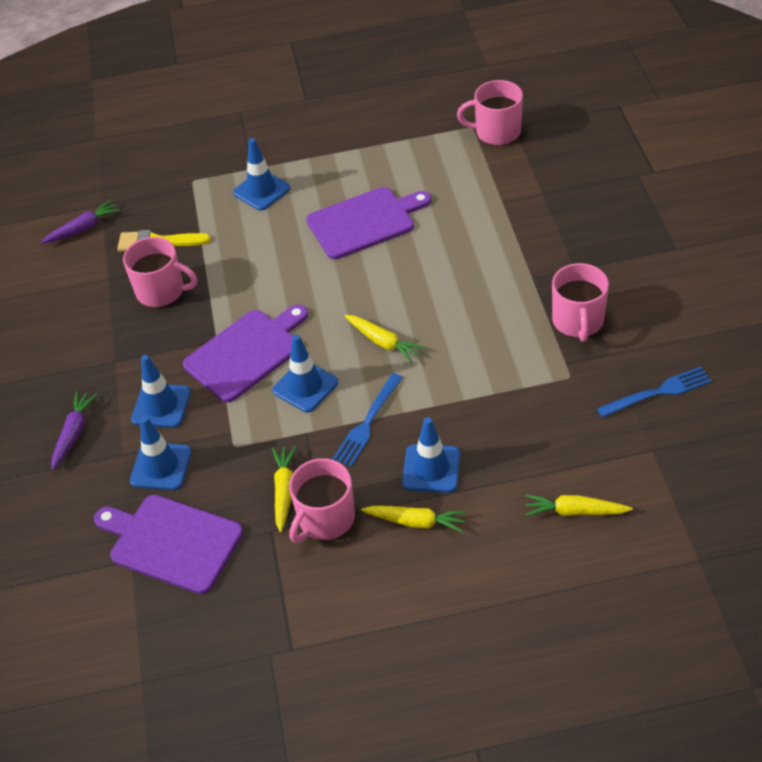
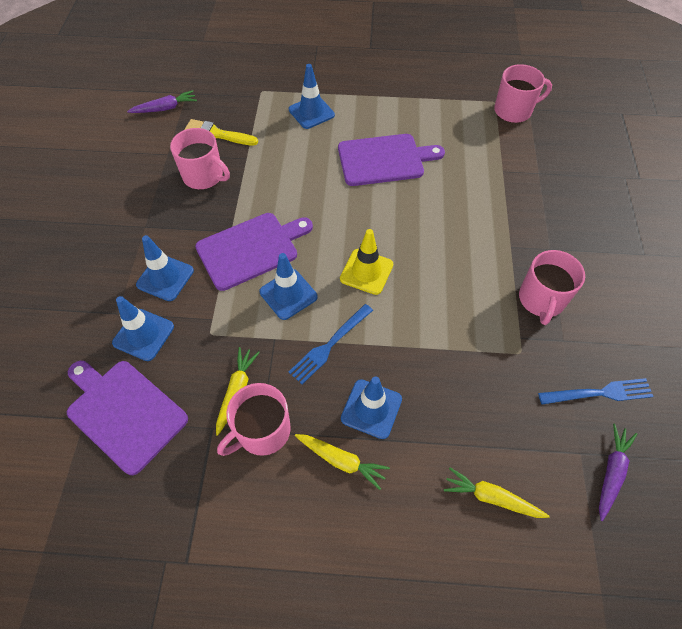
camera: 10 degrees right, 10 degrees up
purple carrot [51,391,98,470] -> purple carrot moved to [599,424,637,521]
yellow carrot [345,315,425,363] -> yellow traffic cone [340,229,393,295]
pink mug [457,80,523,145] -> pink mug turned 150 degrees clockwise [494,64,552,123]

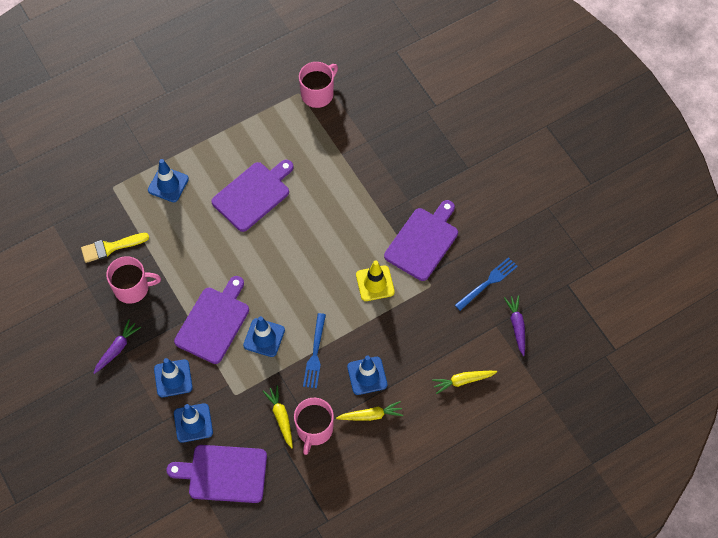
camera: 35 degrees left, 5 degrees up
purple carrot [127,90,197,113] -> purple carrot moved to [94,319,141,374]
yellow traffic cone [340,229,393,295] -> yellow traffic cone moved to [356,261,395,301]
pink mug [519,250,585,325] -> purple cutting board [384,200,458,281]

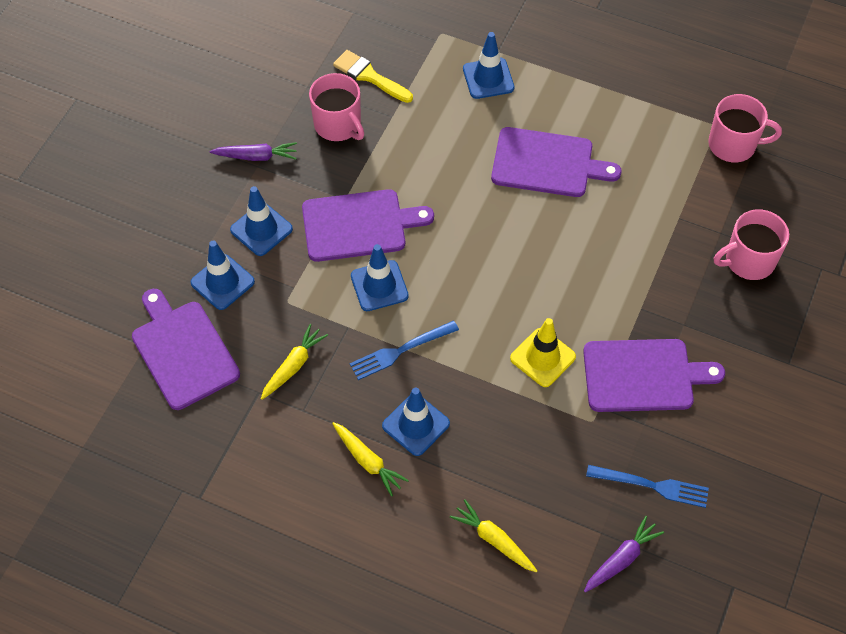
camera: 55 degrees right, 5 degrees down
pink mug [294,398,334,455] -> pink mug moved to [714,209,789,280]

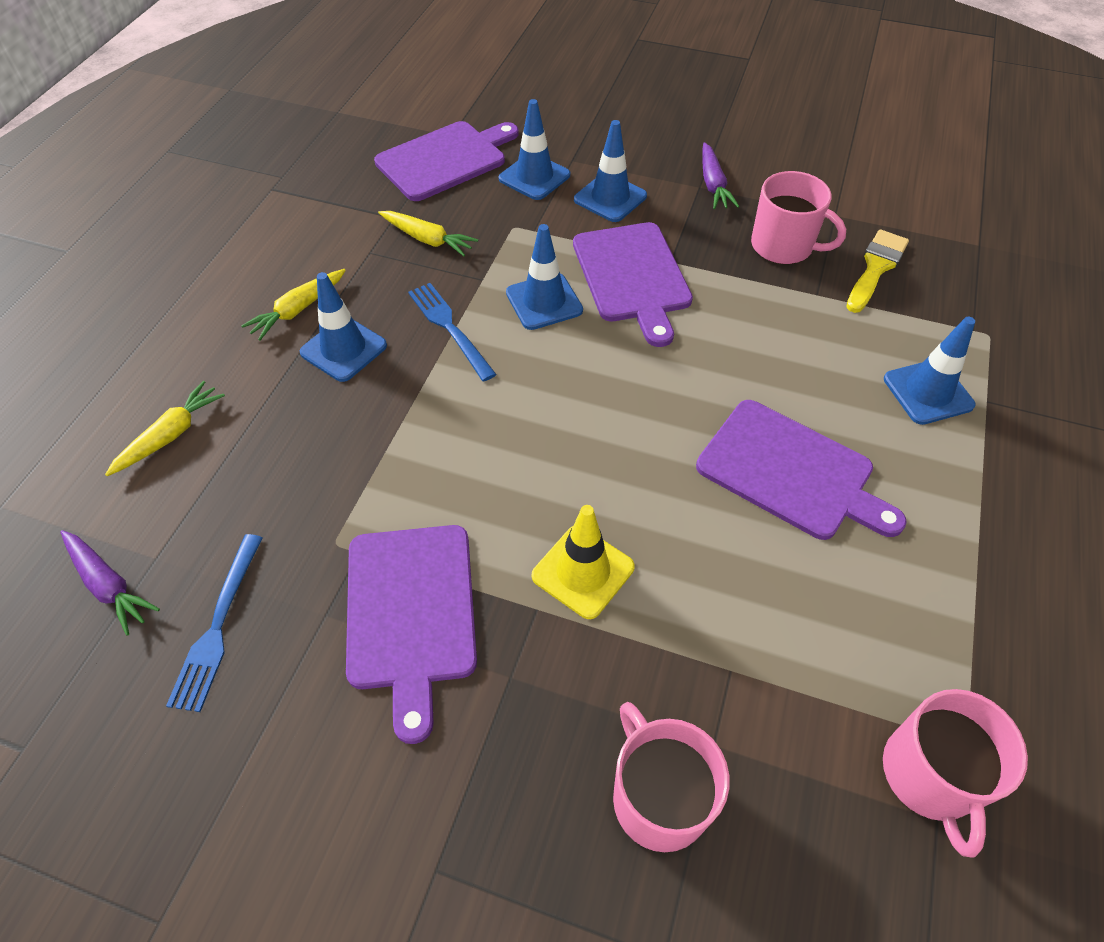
camera: 85 degrees right, 5 degrees down
pink mug [309,73,364,141] -> pink mug turned 105 degrees counterclockwise [751,171,846,264]
purple cutting board [491,127,622,197] -> purple cutting board turned 60 degrees counterclockwise [696,400,907,540]
yellow traffic cone [510,318,576,387] -> yellow traffic cone moved to [532,505,635,619]

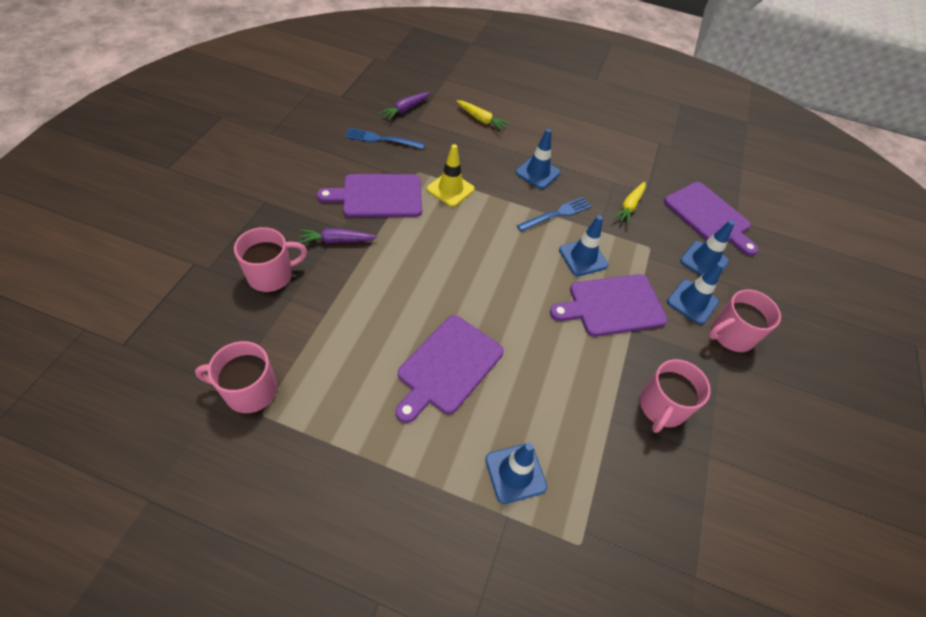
camera: 85 degrees right, 0 degrees up
yellow carrot [241,269,346,341] -> none
yellow traffic cone [532,505,635,619] -> yellow traffic cone moved to [427,144,475,207]
purple carrot [702,142,739,209] -> purple carrot moved to [298,228,377,243]
yellow brush [846,229,909,313] -> none
none -> pink mug [708,289,781,352]

